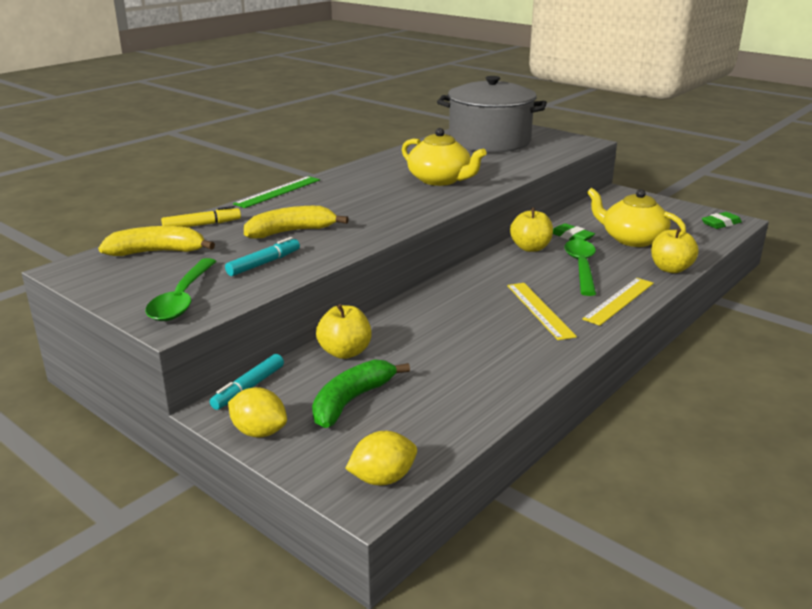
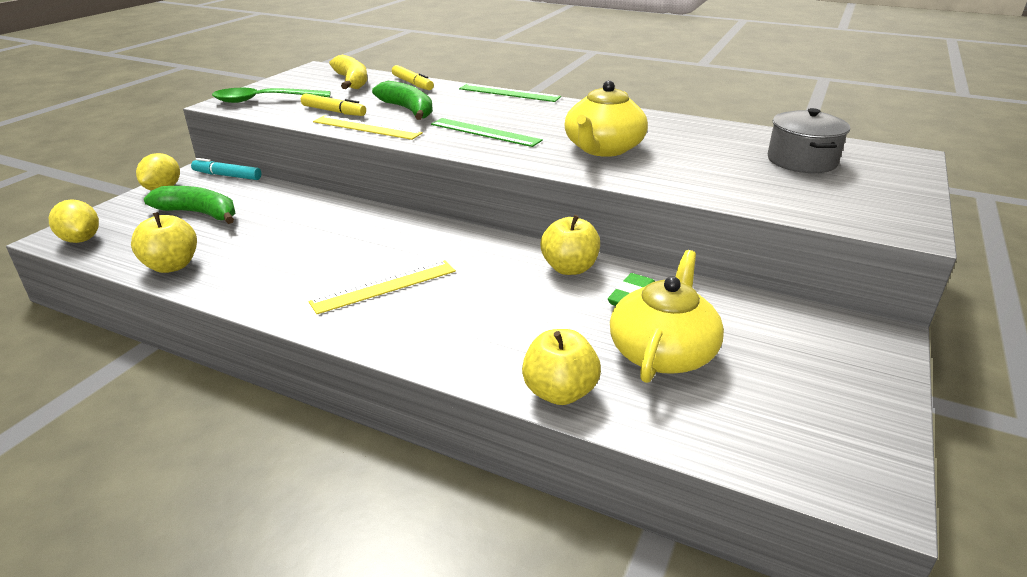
camera: 75 degrees right, 5 degrees up
turquoise marker [225,237,300,276] -> yellow marker [301,94,366,116]
yellow banana [244,206,349,239] -> green banana [372,81,433,120]
yellow apple [316,304,372,359] -> yellow apple moved to [131,212,197,273]
grey pot [437,76,547,153] -> grey pot [768,108,850,173], size x0.54
green spoon [564,240,596,296] -> none
yellow ruler [582,278,654,326] -> yellow ruler moved to [313,115,423,140]
green eraser [702,212,742,229] -> none
none -> green ruler [431,118,543,147]

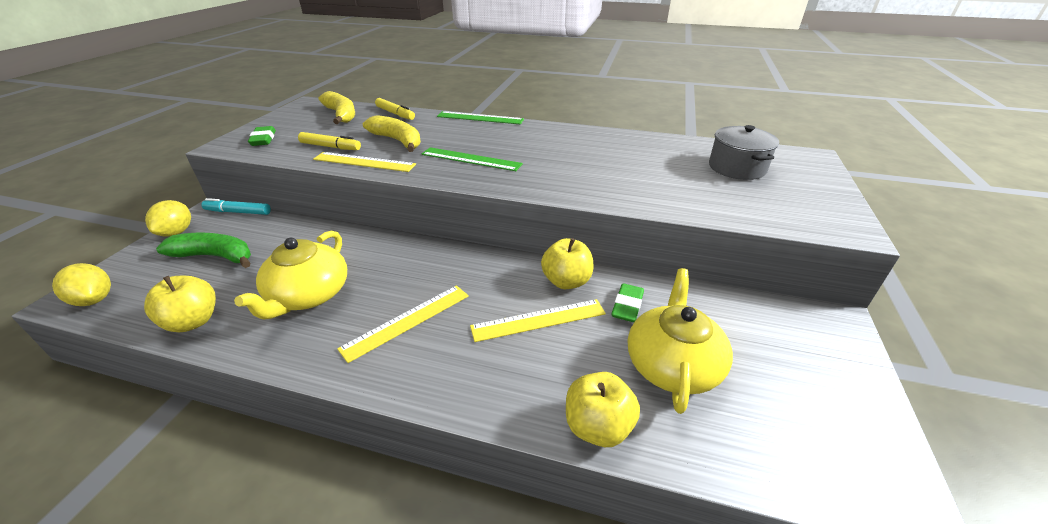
camera: 10 degrees left, 5 degrees up
green spoon [212,88,330,103] -> green eraser [248,126,276,146]
green banana [372,81,433,120] -> yellow banana [363,115,421,152]
yellow teapot [564,80,648,157] -> yellow teapot moved to [234,231,347,319]
none -> yellow ruler [470,299,606,342]

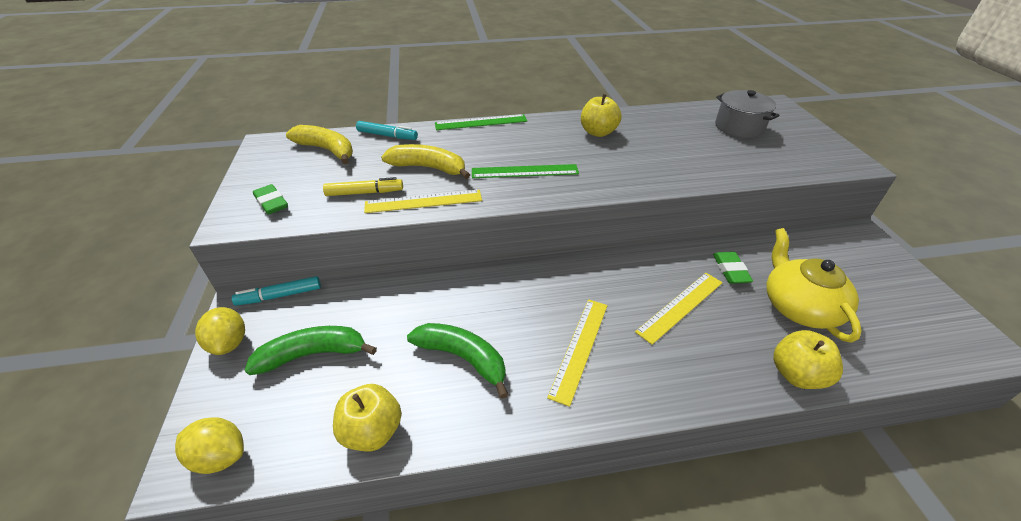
camera: 25 degrees left, 5 degrees up
yellow teapot [234,231,347,319] -> green banana [407,323,508,399]
yellow marker [375,98,415,120] -> turquoise marker [356,121,418,140]
yellow apple [541,238,594,289] -> yellow apple moved to [581,94,622,137]

